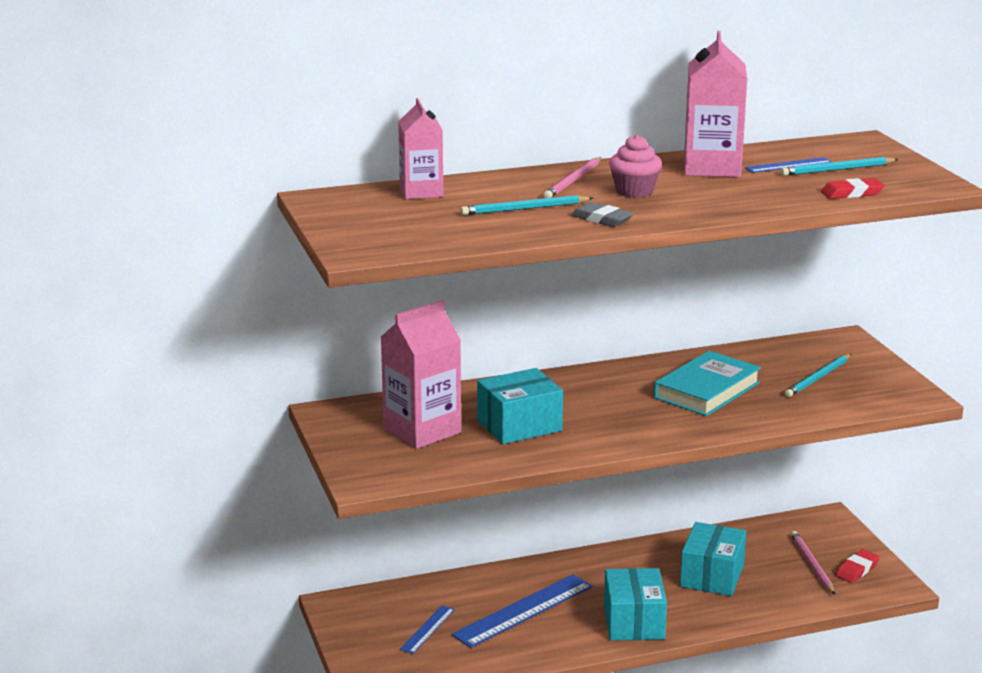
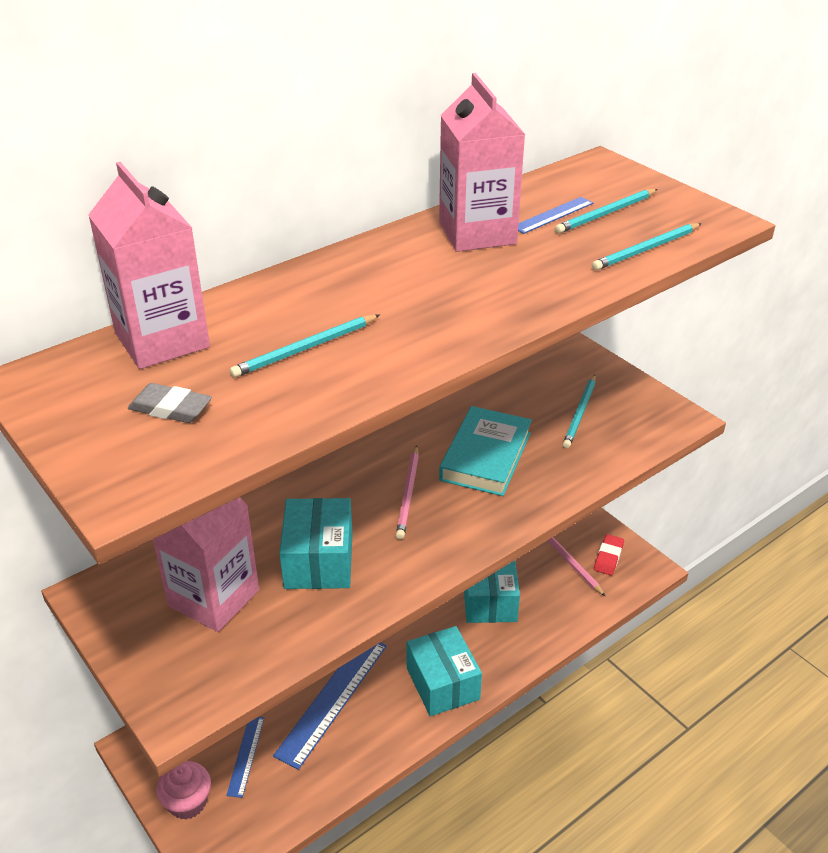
camera: 20 degrees left, 15 degrees up
pink carton [398,98,443,199] -> pink carton [88,162,210,369], size x1.50
turquoise box [477,368,563,444] -> turquoise box turned 45 degrees counterclockwise [279,498,353,589]
pink pencil [543,157,601,198] -> pink pencil moved to [396,445,419,539]
grey eraser [571,202,634,227] -> grey eraser moved to [128,383,212,423]
pink cupcake [609,135,662,198] -> pink cupcake moved to [156,761,211,820]
red eraser [821,178,885,199] -> turquoise pencil [592,223,702,270]

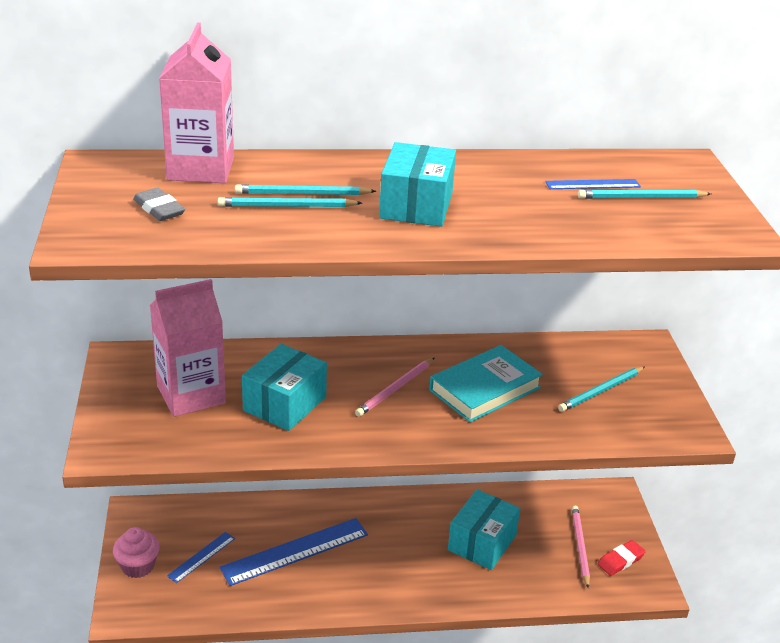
camera: 30 degrees right, 5 degrees down
turquoise box [406,626,482,716] -> turquoise box moved to [379,142,456,227]
pink carton [439,73,525,252] -> none
turquoise pencil [592,223,702,270] -> turquoise pencil moved to [235,184,376,195]

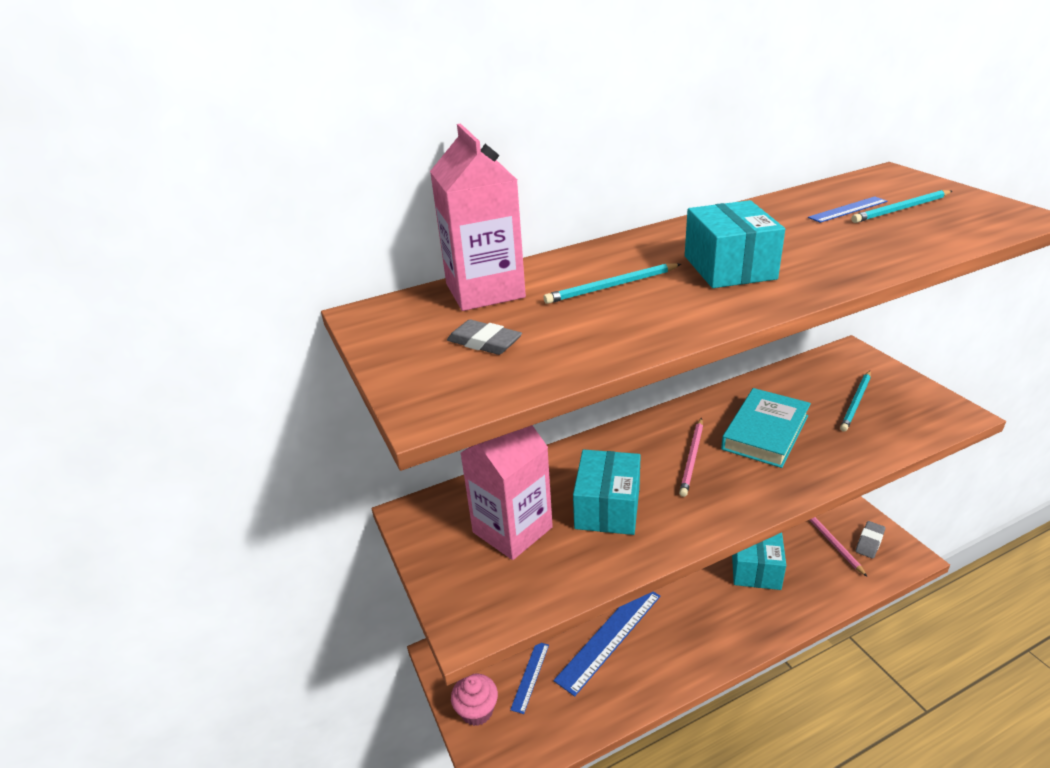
camera: 15 degrees left, 0 degrees up
turquoise pencil [218,197,362,207] -> none
red eraser [598,540,646,576] -> grey eraser [855,521,885,559]

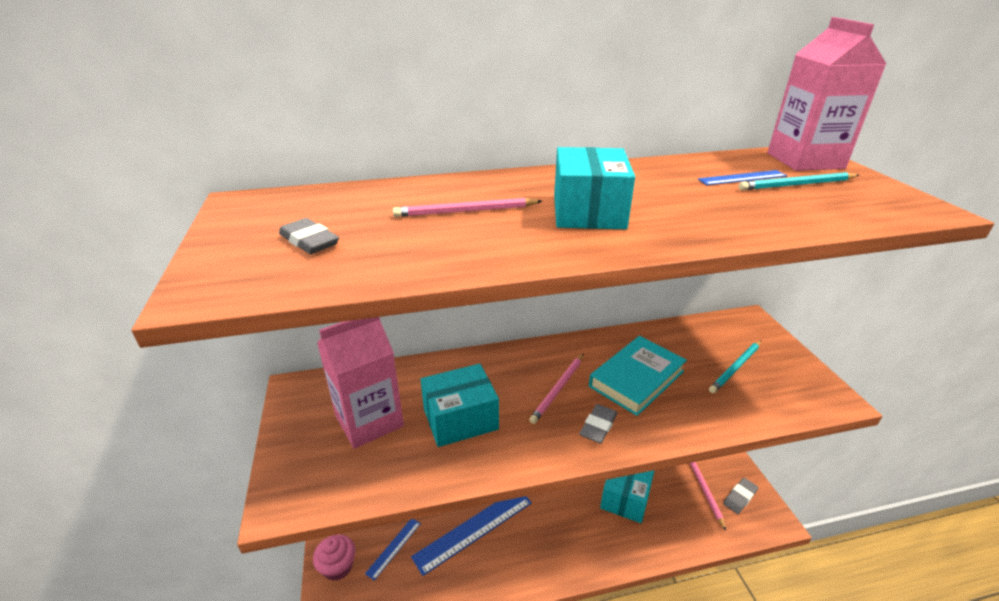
camera: 10 degrees right, 0 degrees up
pink carton [430,124,526,311] -> pink carton moved to [768,17,886,171]
turquoise pencil [543,263,681,304] -> pink pencil [393,198,542,217]
turquoise box [573,449,641,535] -> turquoise box turned 45 degrees clockwise [420,364,499,447]
none -> grey eraser [579,404,618,444]

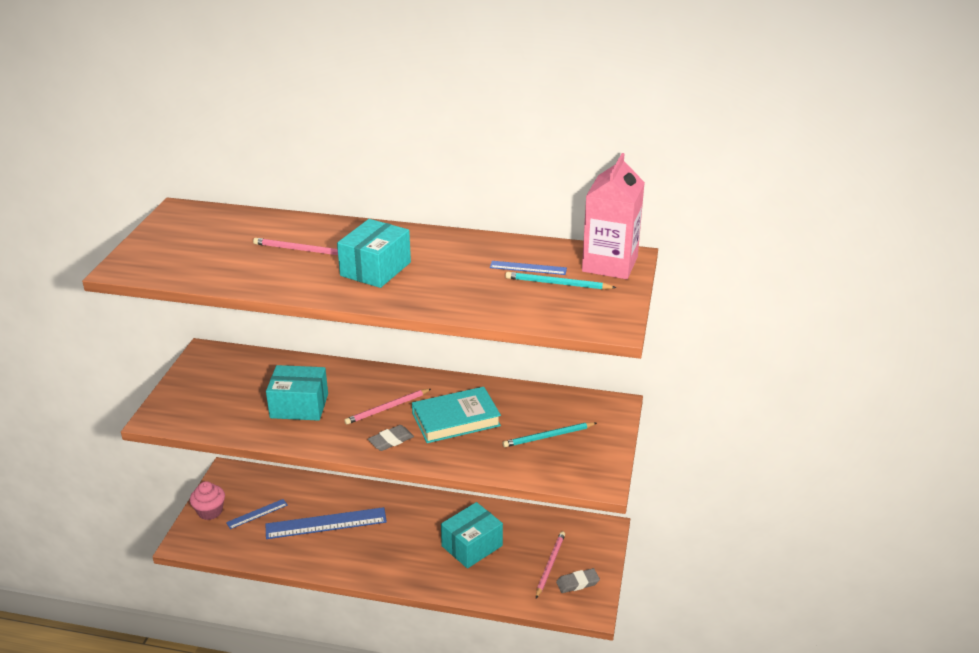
camera: 25 degrees right, 0 degrees up
grey eraser [279,218,339,254] -> none
pink carton [317,317,404,449] -> none

